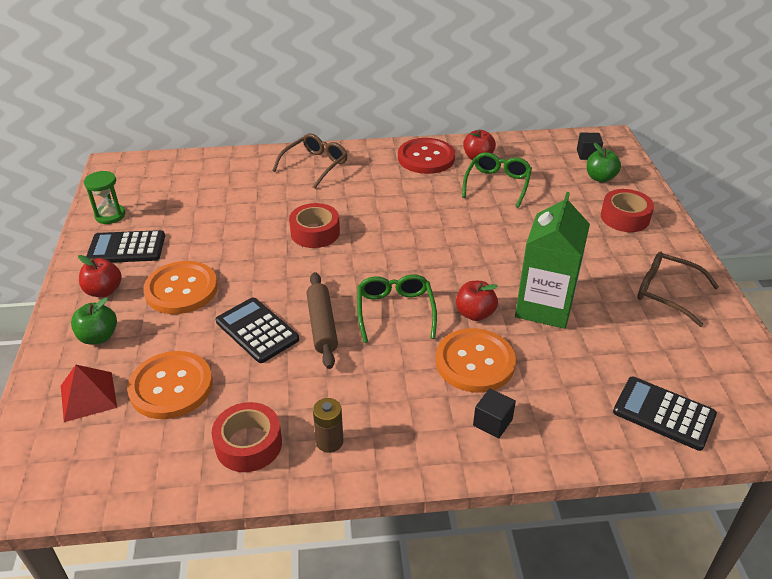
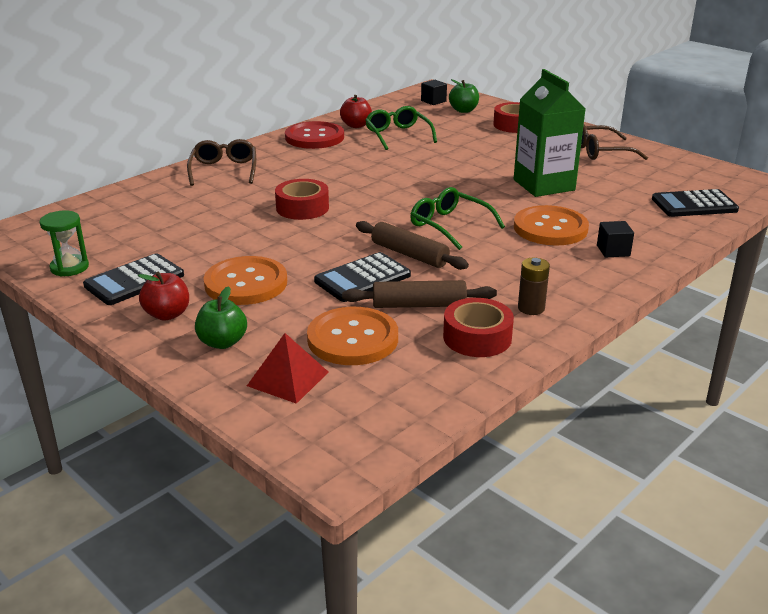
camera: 40 degrees left, 10 degrees down
black calculator [216,298,299,363] -> black calculator turned 45 degrees counterclockwise [314,252,411,302]
red apple [456,281,498,321] -> none
none -> brown rolling pin [342,280,497,308]

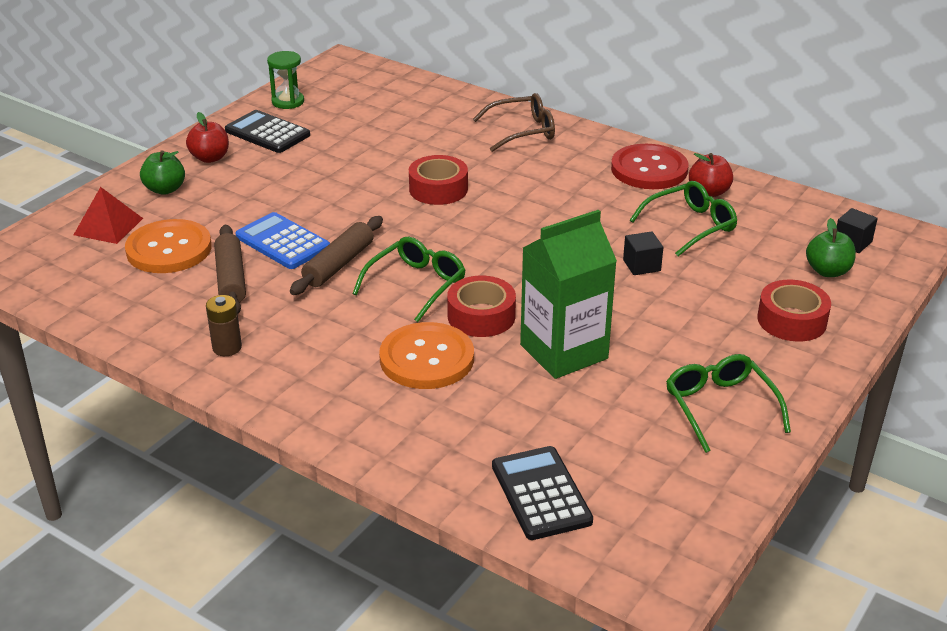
camera: 80 degrees right, 5 degrees up
orange button [203,256,287,305] -> none
black calculator [314,252,411,302] -> blue calculator [235,212,330,269]
red tape [443,298,514,357] -> red tape moved to [447,276,516,337]
brown glasses [581,125,648,160] -> green glasses [666,354,791,453]
black cube [597,221,634,258] -> black cube moved to [623,231,663,275]

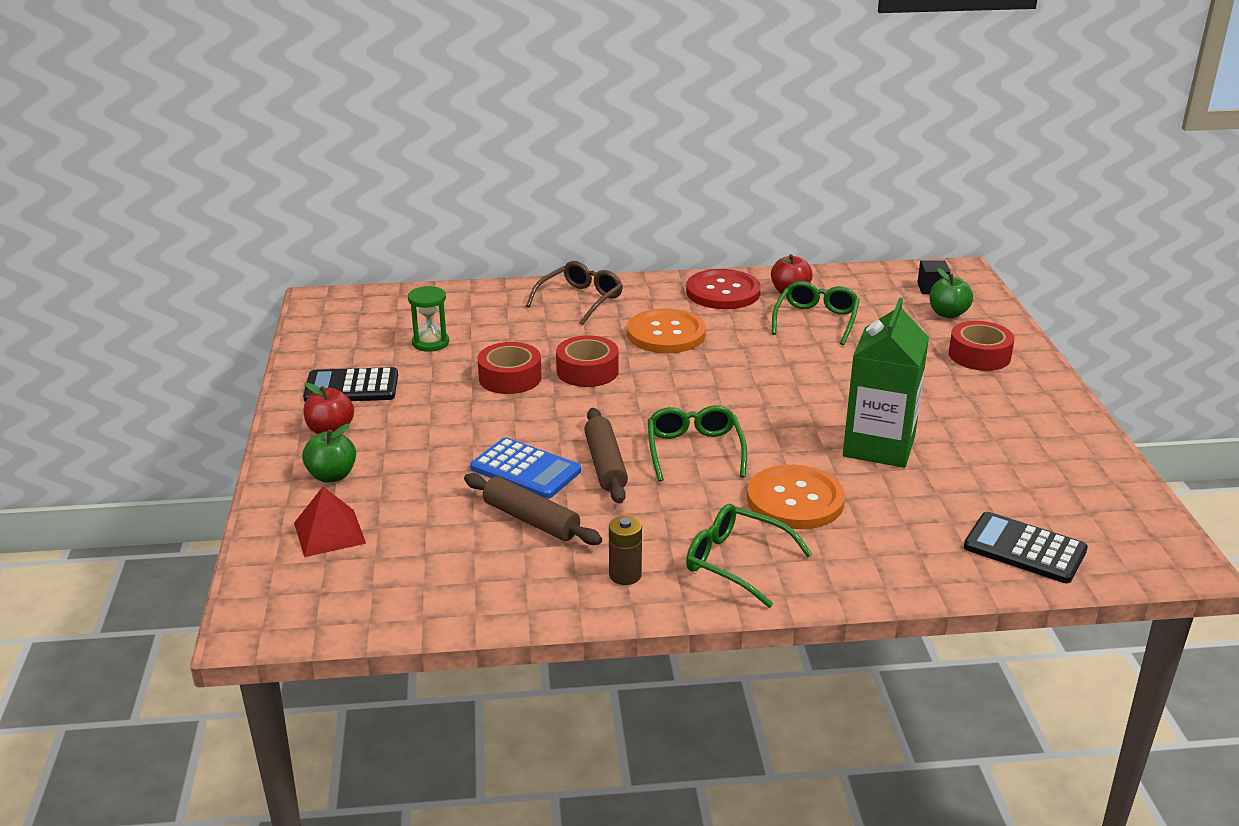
camera: 40 degrees left, 5 degrees down
orange button [125,219,212,273] -> orange button moved to [627,309,706,353]
blue calculator [235,212,330,269] -> blue calculator turned 150 degrees counterclockwise [470,437,581,499]
green hourglass [267,51,304,109] -> green hourglass moved to [408,286,449,352]
red tape [447,276,516,337] -> red tape moved to [478,342,542,394]
black cube [623,231,663,275] -> none
green glasses [666,354,791,453] -> green glasses moved to [686,504,812,608]

